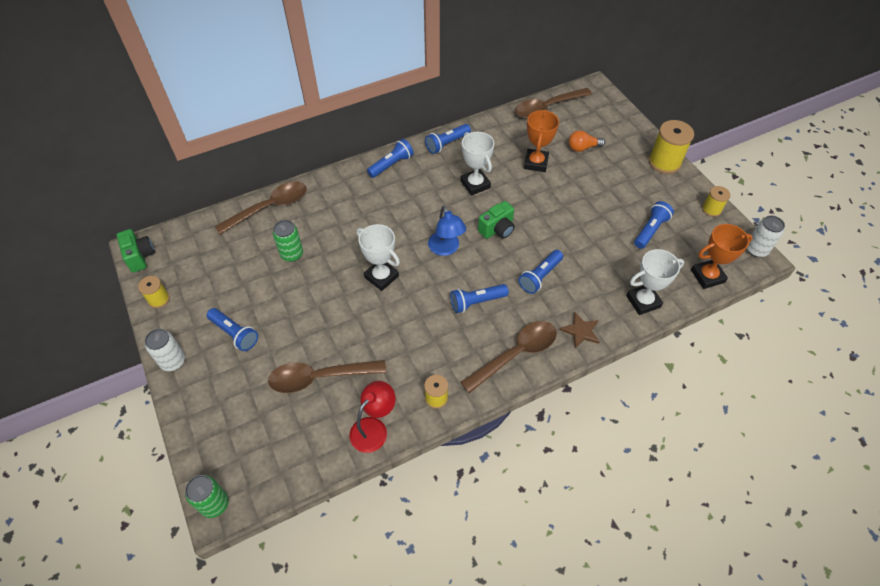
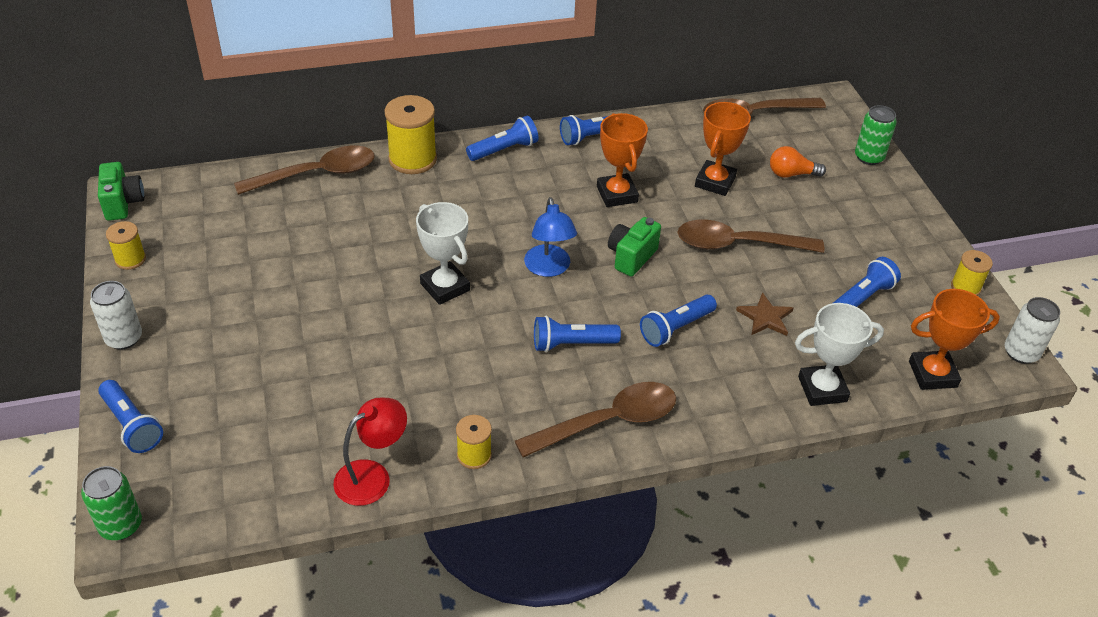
camera: 10 degrees right, 10 degrees down
blue flashlight [207,308,258,351] -> blue flashlight moved to [98,380,163,453]
brown spoon [268,360,386,393] -> brown spoon moved to [677,219,824,253]
green can [273,220,303,262] -> green can moved to [855,105,897,165]
white trophy [460,132,494,195] -> orange trophy [597,113,648,207]
green camera [478,201,515,239] -> green camera turned 150 degrees clockwise [608,217,661,277]
brown star [560,312,600,348] -> brown star moved to [736,292,793,336]
yellow spool [649,120,694,174] -> yellow spool moved to [384,95,437,174]

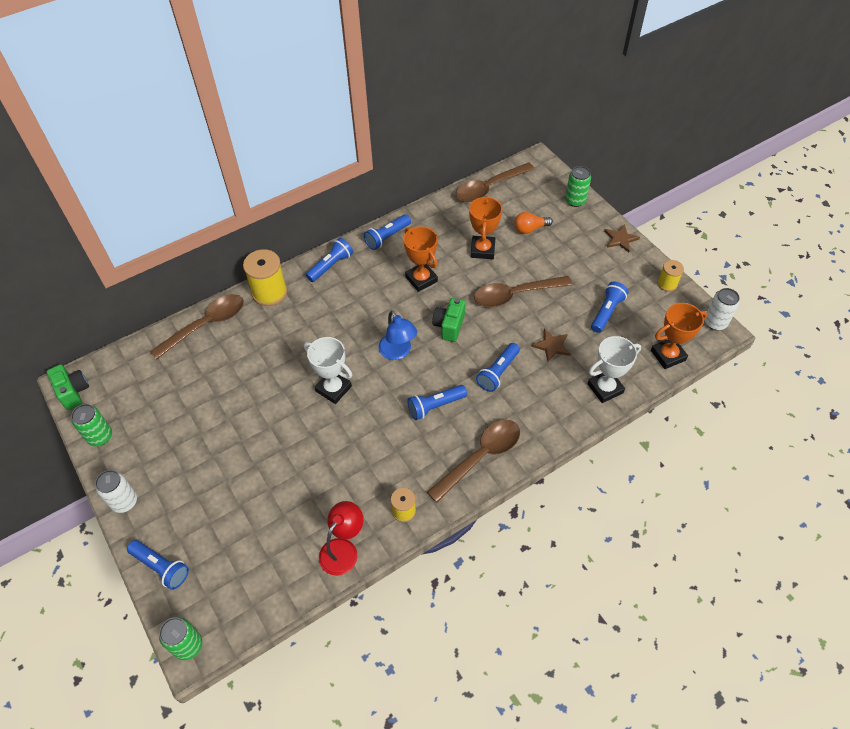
camera: 15 degrees left, 10 degrees up
yellow spool [106,221,146,270] -> green can [71,404,112,446]
none -> brown star [604,224,640,252]

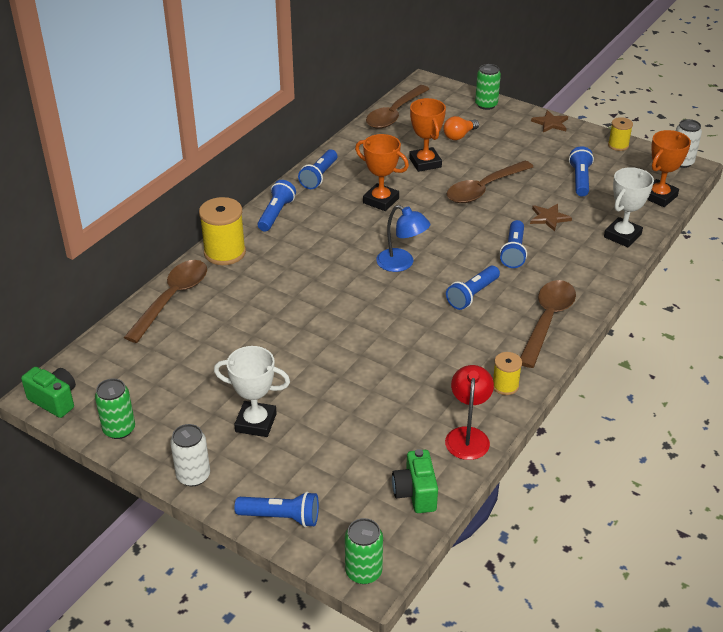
camera: 25 degrees left, 15 degrees down
white trophy [304,337,352,404] -> white trophy moved to [214,346,290,437]
green camera [432,298,465,342] -> green camera moved to [392,449,438,513]

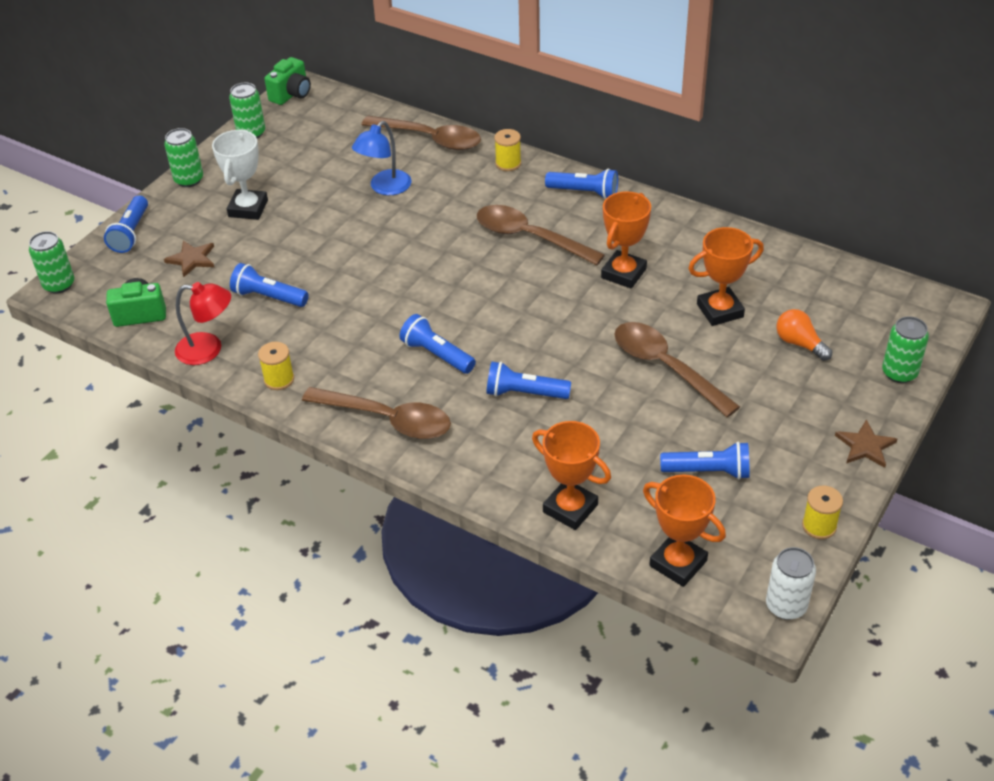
camera: 90 degrees right, 5 degrees up
white can [170,424,210,486] -> green can [164,128,203,187]
yellow spool [199,197,246,265] -> yellow spool [494,129,521,171], size x0.56
blue flashlight [298,149,337,189] -> blue flashlight moved to [230,263,309,307]
brown spoon [366,85,429,129] -> brown spoon moved to [477,205,605,265]
blue lamp [376,205,430,272] -> blue lamp moved to [352,121,411,195]
brown star [530,204,572,231] -> brown star moved to [164,241,214,277]
white trophy [604,167,654,247] -> orange trophy [532,421,611,530]

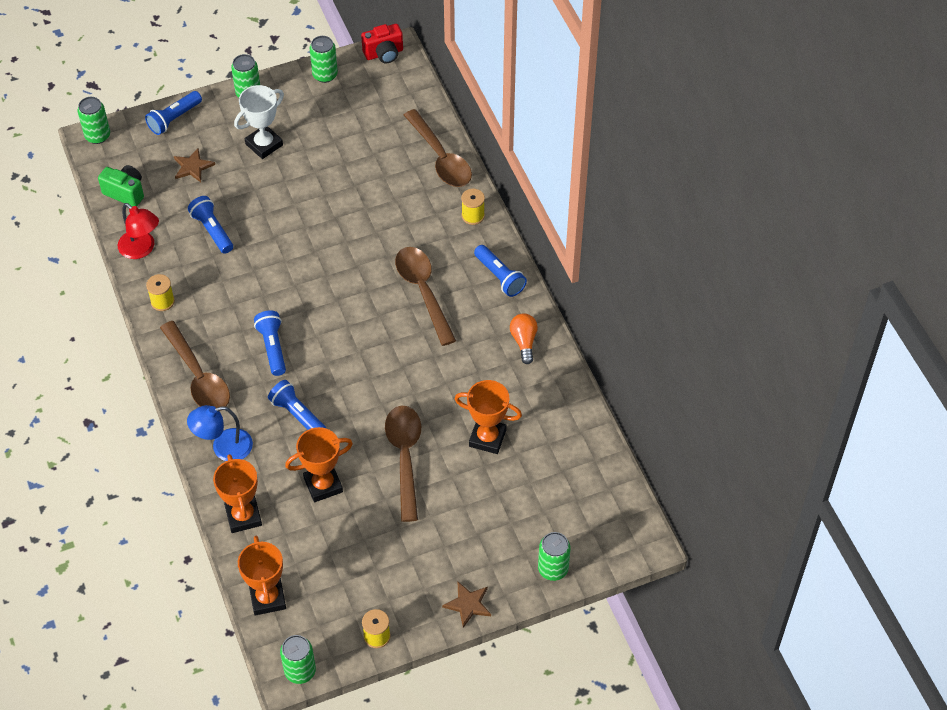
camera: 35 degrees right, 10 degrees up
green camera [264,57,311,105] -> red camera [361,24,403,63]
blue lamp [352,121,411,195] -> blue lamp moved to [187,405,253,461]
orange trophy [601,191,651,288] -> orange trophy moved to [285,427,353,502]
blue flashlight [660,442,750,480] -> none
white can [766,547,816,620] -> green can [280,635,316,684]
orange light bulb [776,309,832,361] -> orange light bulb moved to [510,313,538,364]

